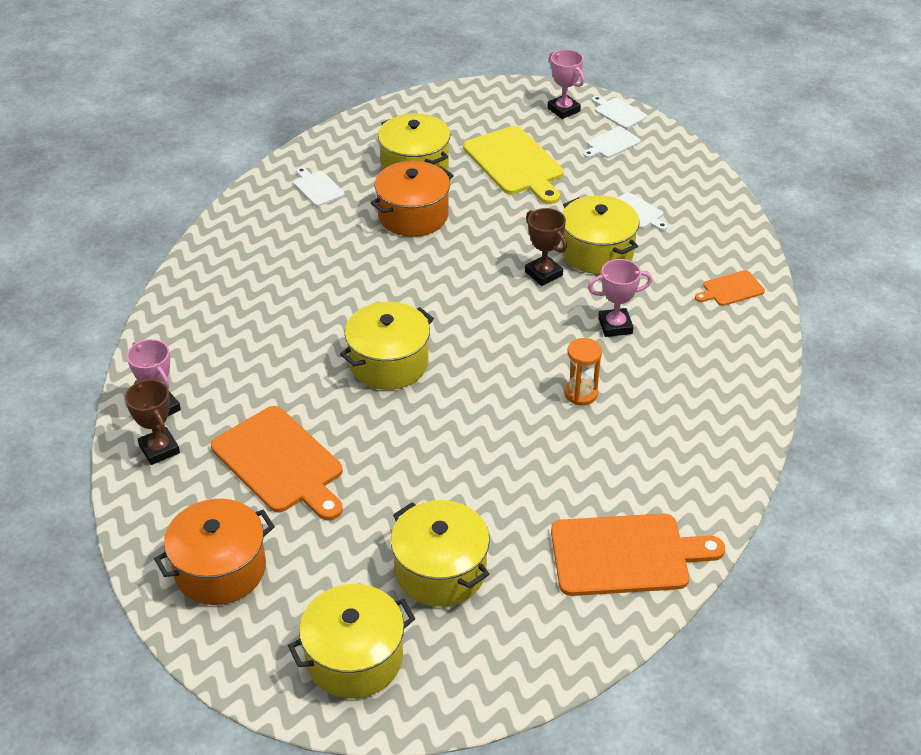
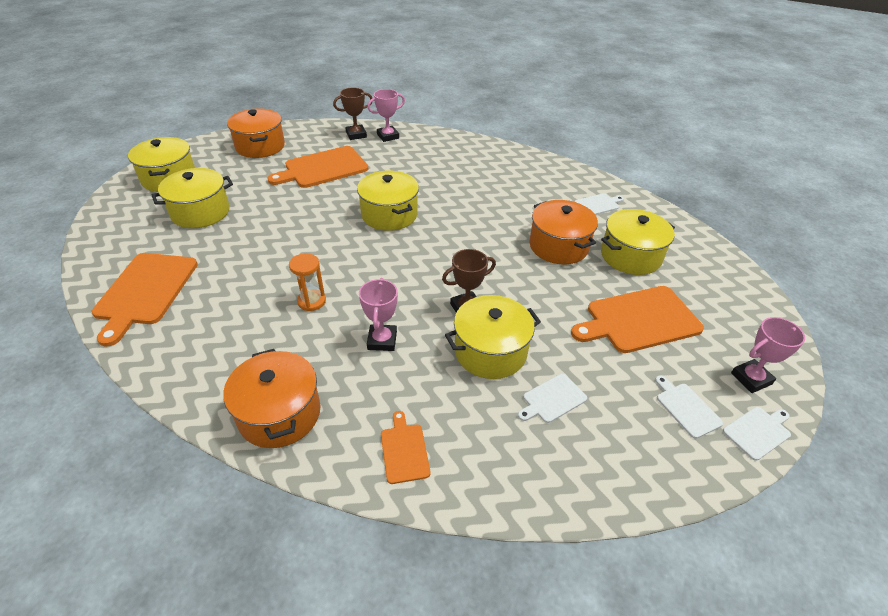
camera: 100 degrees right, 0 degrees up
yellow cutting board [463,126,564,204] -> orange cutting board [571,286,704,353]
none -> orange pot [223,349,320,448]

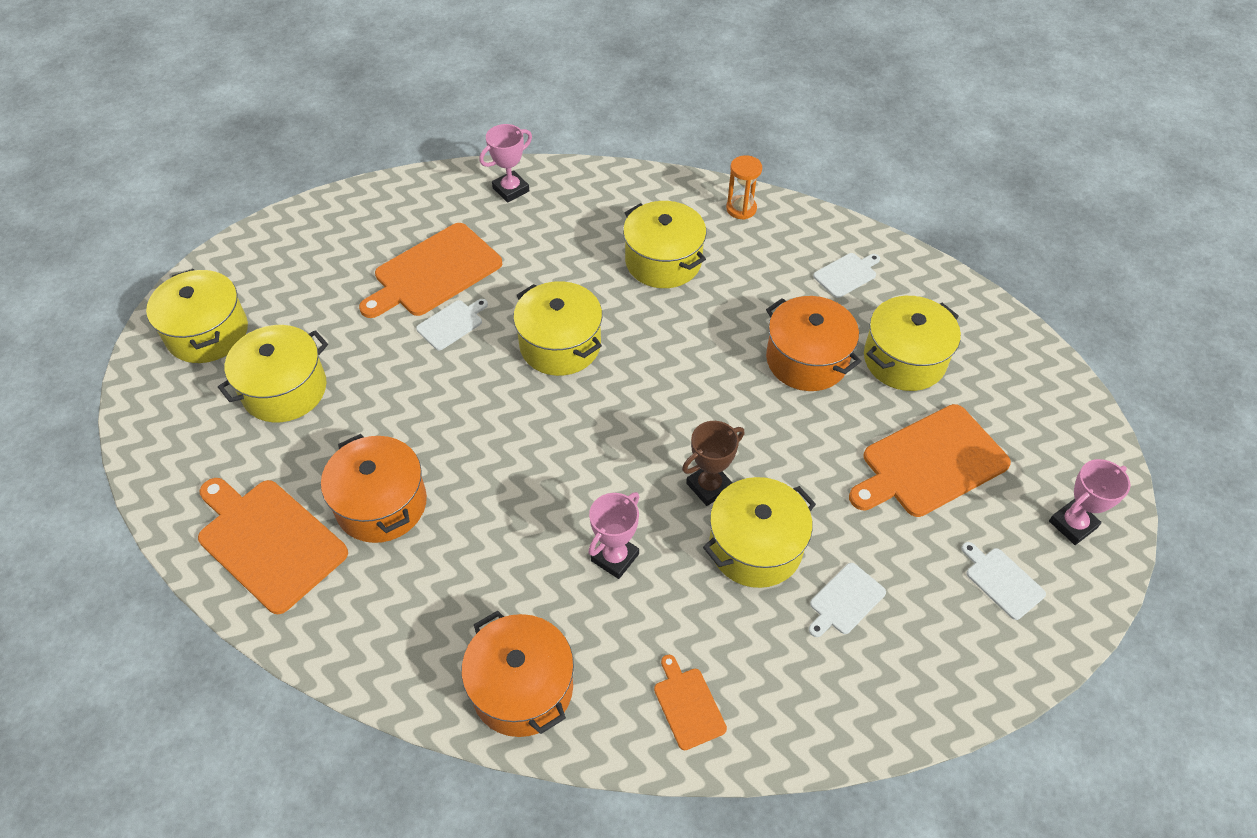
camera: 10 degrees left, 10 degrees up
orange cutting board [92,253,198,346] -> orange cutting board turned 135 degrees clockwise [198,478,348,614]
orange pot [227,108,285,158] -> orange pot moved to [321,434,427,543]
orange hourglass [289,253,326,311] -> orange hourglass moved to [726,155,762,220]
brown trophy [333,88,372,140] -> none
pink trophy [359,278,398,351] -> pink trophy turned 45 degrees clockwise [588,492,639,579]
white cutting board [723,407,791,461] -> white cutting board moved to [416,299,488,350]
none -> yellow pot [623,201,706,288]

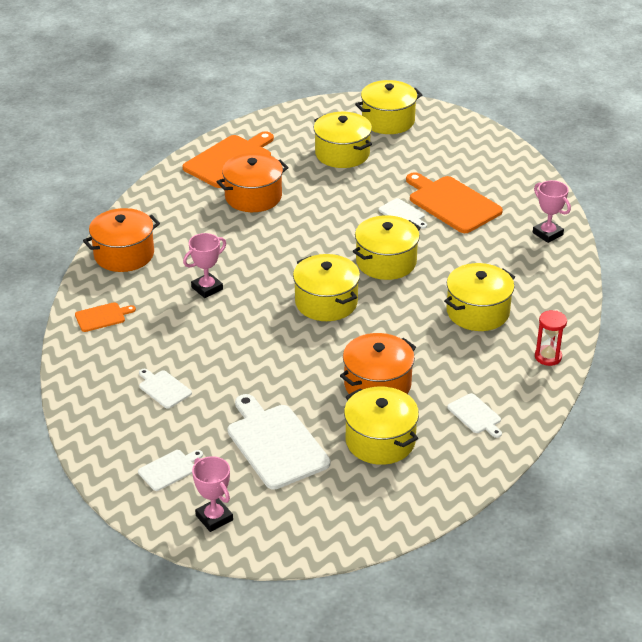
camera: 90 degrees right, 15 degrees down
pink trophy [588,492,639,579] -> pink trophy turned 75 degrees counterclockwise [183,233,226,298]
brown trophy [682,421,745,506] -> none
yellow pot [703,477,816,588] -> yellow pot moved to [293,254,360,321]
orange hourglass [726,155,762,220] -> red hourglass [535,310,567,366]
orange cutting board [849,404,1011,517] -> white cutting board [228,394,331,490]

